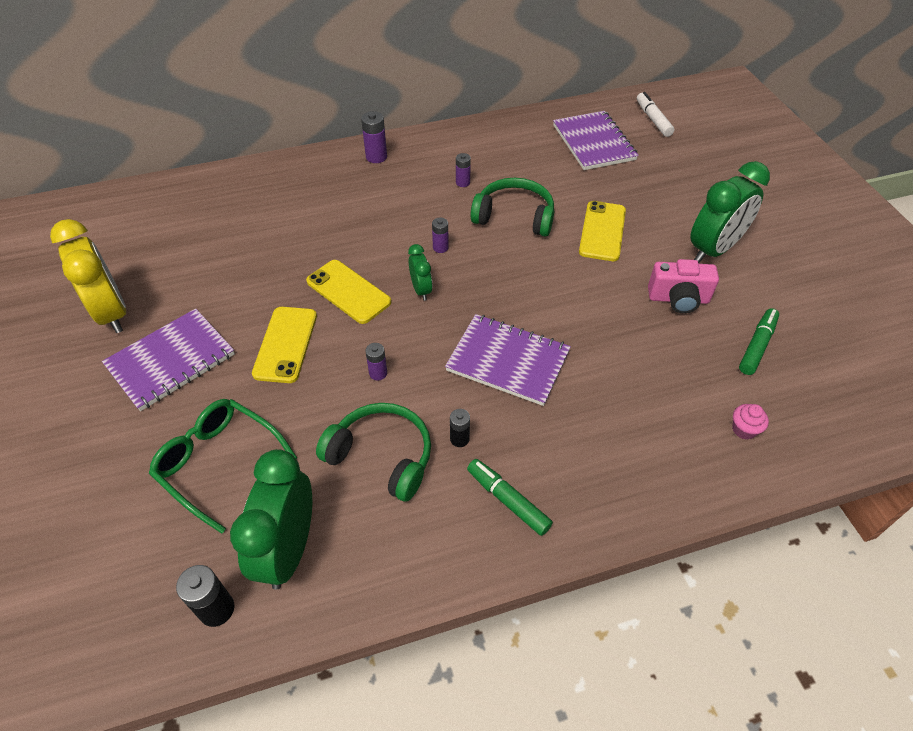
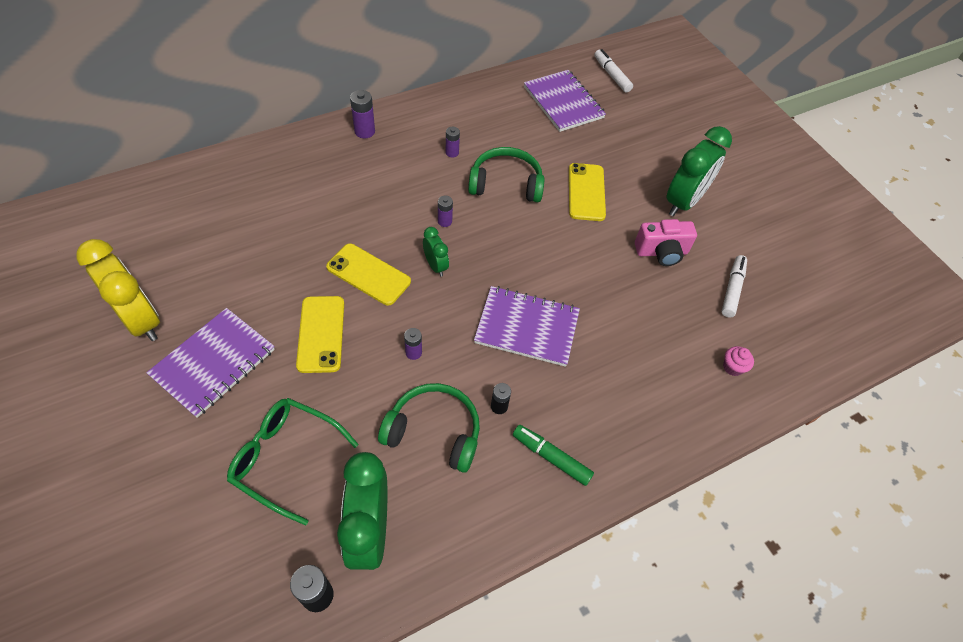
camera: 15 degrees left, 5 degrees up
green marker [739,308,779,375] -> white marker [721,255,747,318]

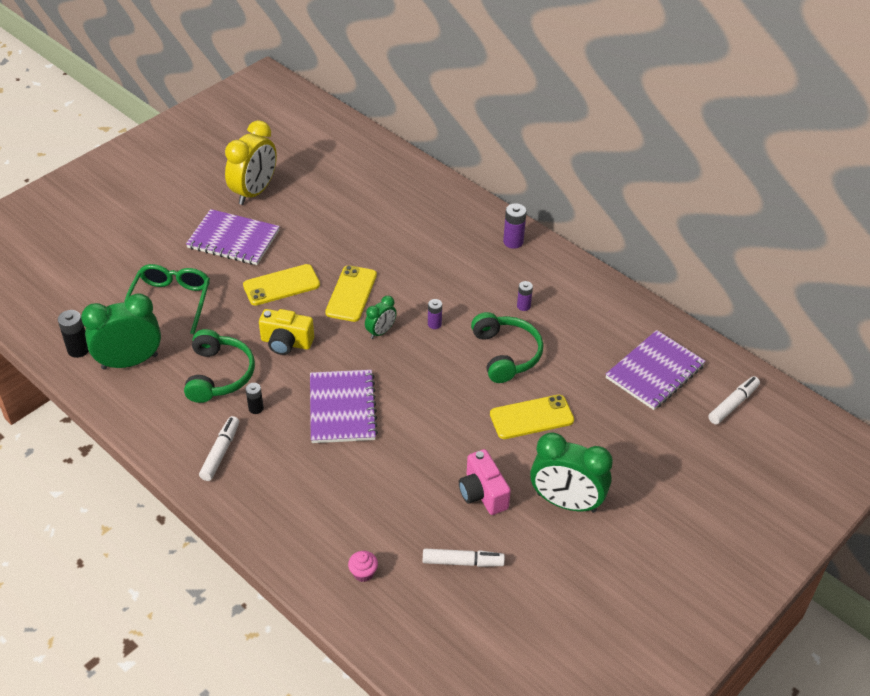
camera: 75 degrees right, 10 degrees down
purple battery [404,328,422,360] -> yellow camera [259,309,314,355]
green marker [513,425,594,486] -> white marker [199,416,239,481]

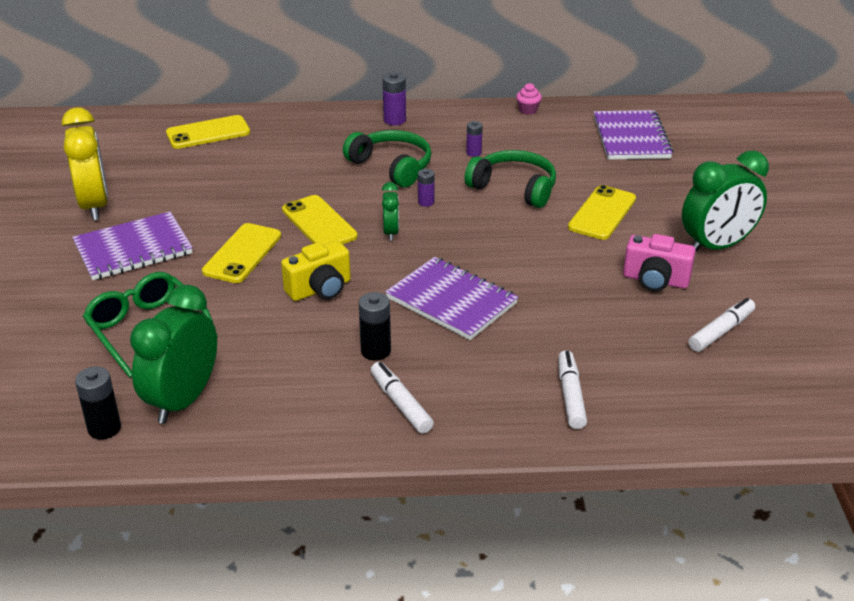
camera: 45 degrees left, 10 degrees down
green headphones [184,329,255,403] -> green headphones moved to [343,130,431,187]
black battery [246,383,264,414] -> black battery [359,292,391,360], size x1.54
pink cupcake [348,551,378,582] -> pink cupcake moved to [516,83,542,115]
white marker [708,376,760,425] -> white marker moved to [558,350,587,429]
none -> yellow phone [166,115,250,149]

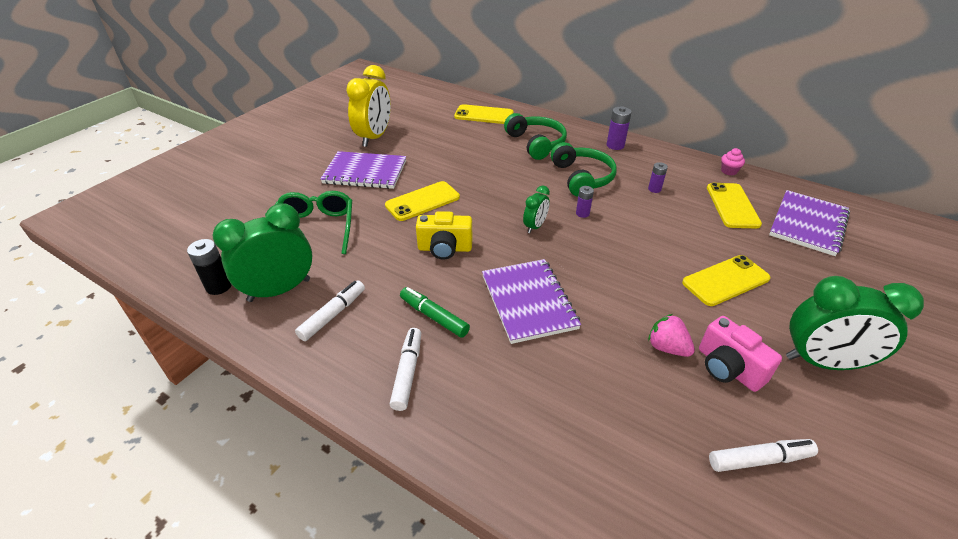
camera: 35 degrees right, 5 degrees up
yellow phone [282,195,358,245] -> yellow phone moved to [707,183,762,228]
black battery [359,292,391,360] -> green marker [400,287,470,338]
green headphones [464,150,556,208] -> green headphones moved to [504,113,567,160]
white marker [558,350,587,429] -> white marker moved to [295,280,365,341]
none -> pink strawberry [648,314,695,357]

